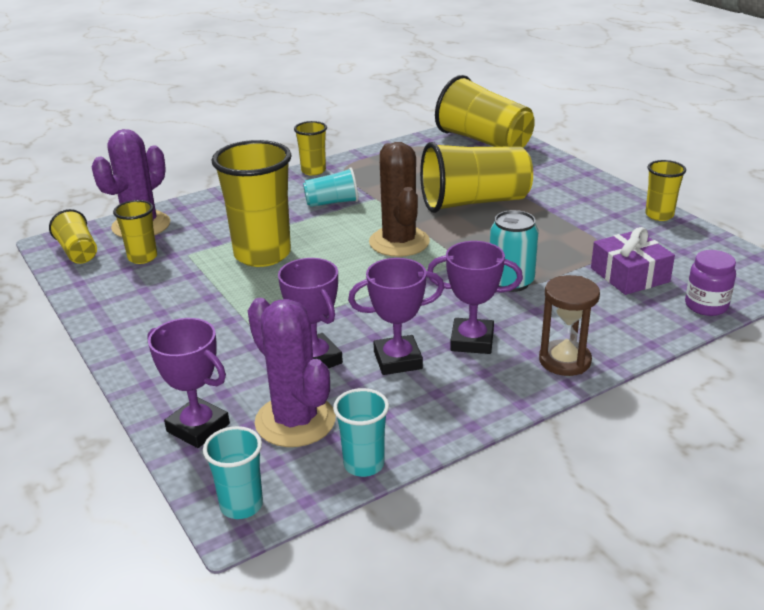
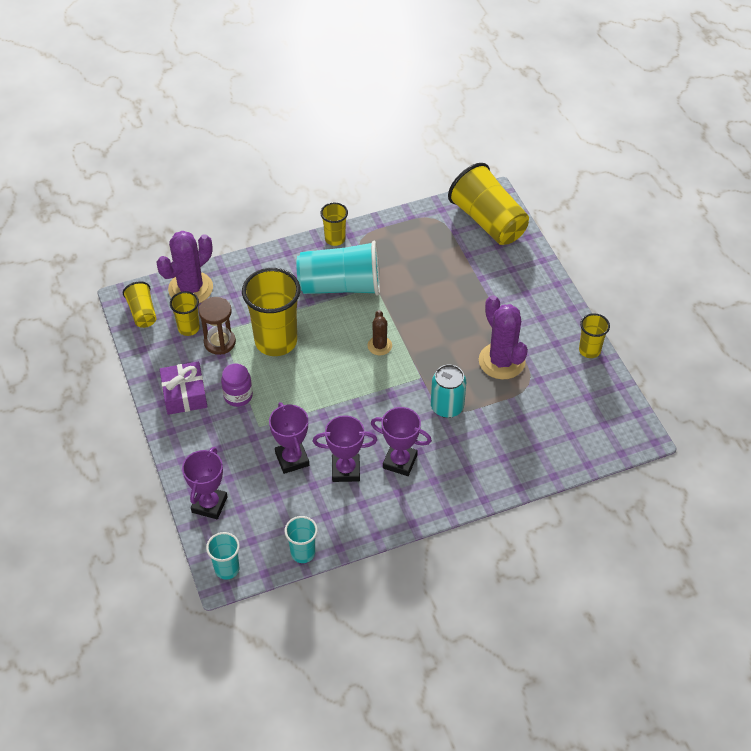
camera: 10 degrees right, 20 degrees up
purple trophy [147,318,230,448] -> purple trophy turned 60 degrees clockwise [182,447,227,519]
purple cactus [248,298,336,447] -> purple cactus moved to [479,295,528,379]
turquoise cup [303,167,359,207] -> turquoise cup [296,241,380,296], size x1.95
brown cactus [369,142,430,257] -> brown cactus [367,310,392,356], size x0.54
yellow cup [420,142,533,213] -> none
brown hourglass [539,275,600,376] -> brown hourglass moved to [198,297,236,355]
purple gift [591,227,675,295] -> purple gift moved to [160,361,207,415]
purple jar [685,250,736,316] -> purple jar moved to [221,363,253,407]

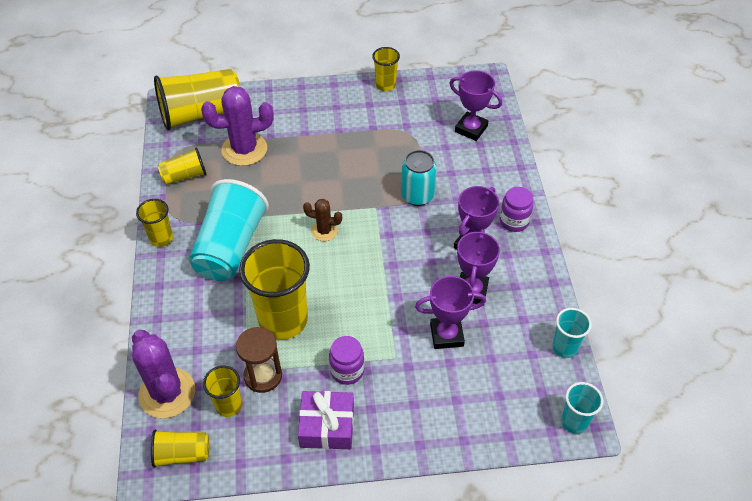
camera: 75 degrees left, 0 degrees up
purple trophy [182,447,227,519] -> purple trophy moved to [449,70,502,141]
purple cactus [479,295,528,379] -> purple cactus moved to [201,86,273,166]
none -> yellow cup [158,147,207,184]
none -> purple jar [500,187,533,232]

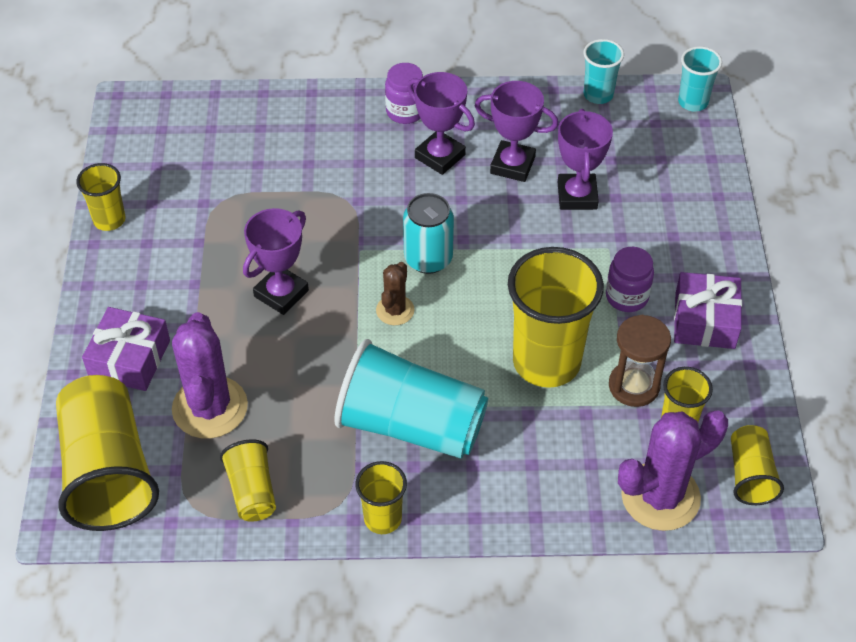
camera: 85 degrees left, 0 degrees up
turquoise can [401,150,437,206] -> turquoise can moved to [403,193,454,274]
purple trophy [449,70,502,141] -> purple trophy moved to [243,208,309,315]
none -> purple gift [82,307,170,391]

